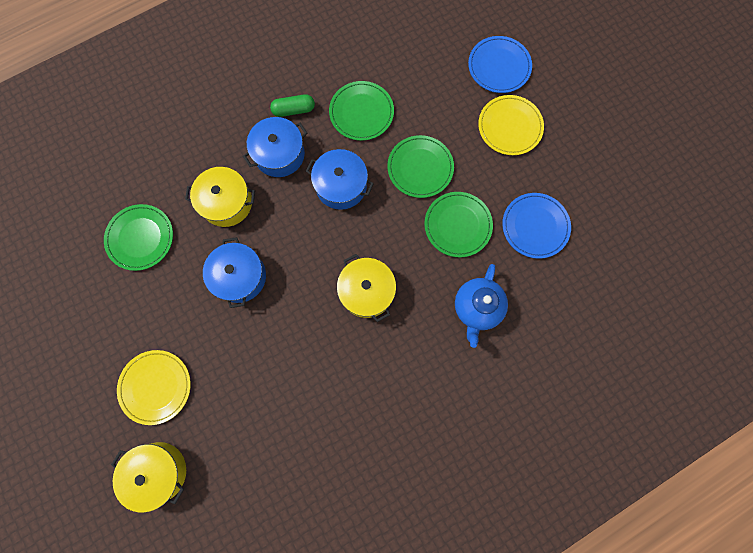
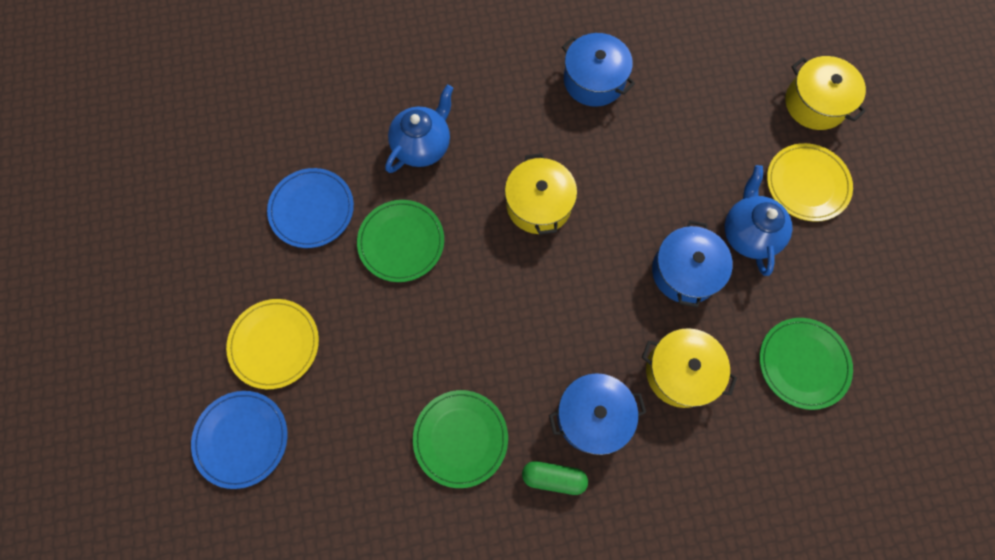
camera: 160 degrees left, 5 degrees down
blue pot [306,149,374,210] -> blue pot moved to [562,33,635,107]
green plate [387,135,454,198] -> none
none -> blue teapot [725,165,793,276]

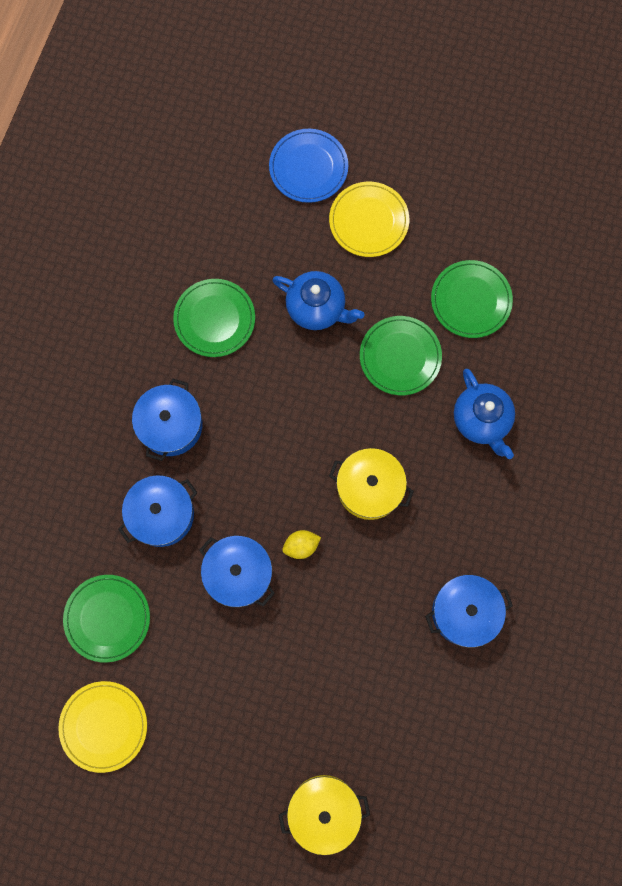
camera: 120 degrees right, 5 degrees up
blue plate [267,168,354,248] -> green plate [431,260,513,338]
green capsule [522,461,588,495] -> none
yellow pot [642,328,737,408] -> blue pot [118,475,197,547]
blue teapot [725,165,793,276] -> blue teapot moved to [272,271,364,330]
yellow plate [767,143,853,222] -> yellow plate moved to [58,681,147,773]
none -> yellow lemon [282,530,321,559]

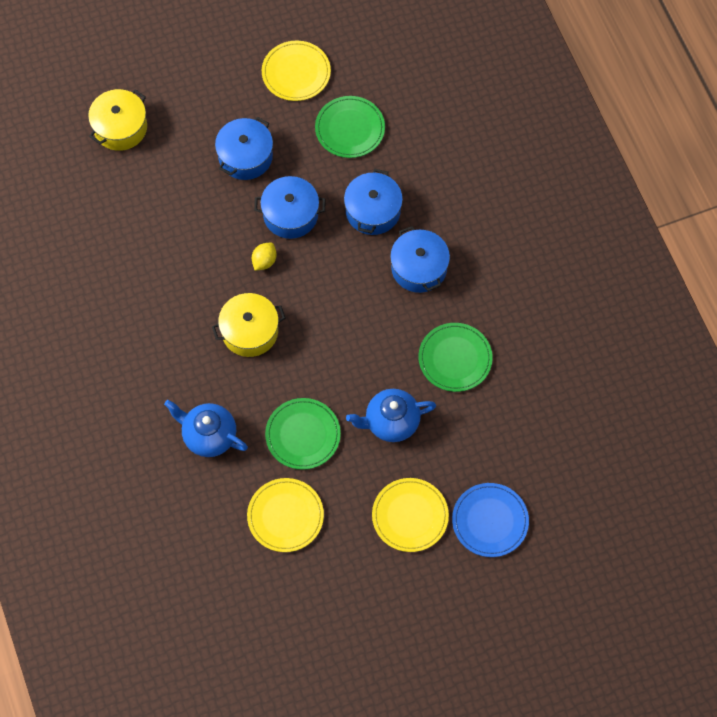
camera: 140 degrees right, 10 degrees down
blue pot [425,575,513,648] -> blue pot moved to [215,117,273,180]
green plate [431,260,513,338] -> yellow plate [247,478,324,552]

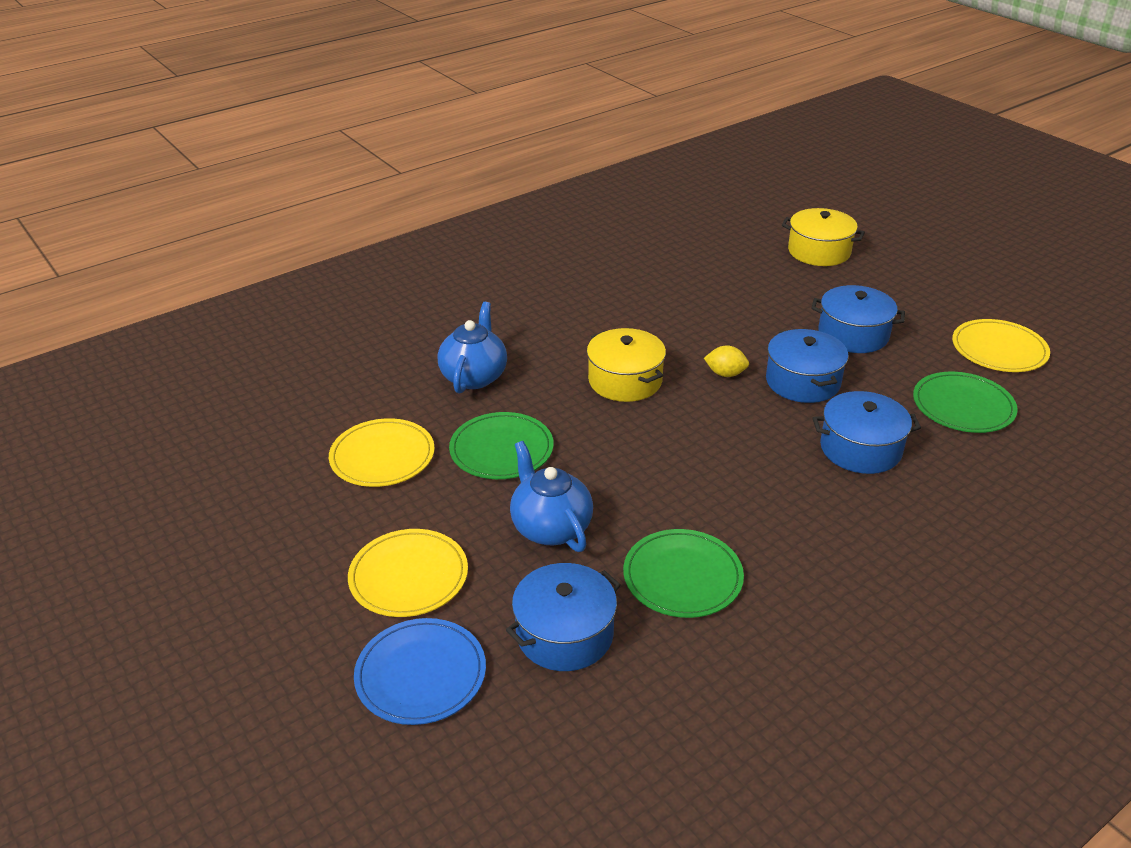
camera: 75 degrees right, 30 degrees down
blue pot [390,226,450,293] -> blue pot moved to [506,563,621,671]

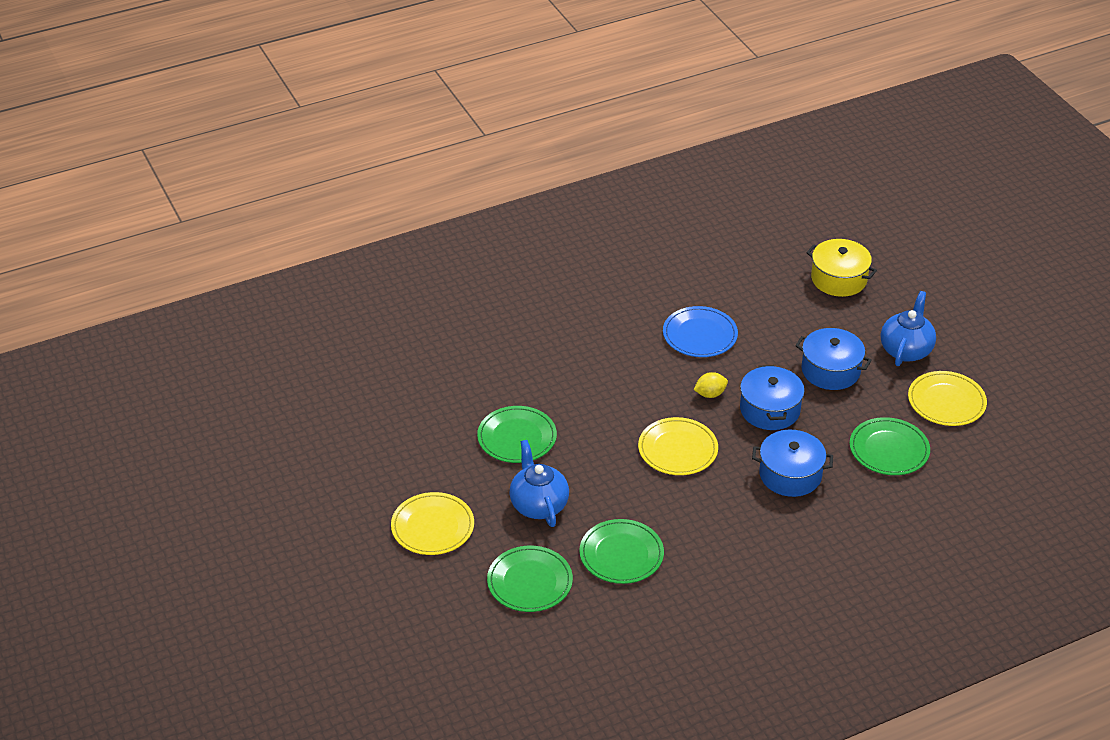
camera: 10 degrees right, 5 degrees up
yellow plate [329,418,435,487] -> yellow plate moved to [638,417,718,475]
blue plate [354,618,486,725] -> blue plate moved to [663,306,738,357]
blue teapot [438,302,507,394] -> blue teapot moved to [881,291,936,366]
blue pot [506,563,621,671] -> green plate [487,546,573,612]
yellow pot [587,328,666,402] -> none
yellow lemon [704,345,749,377] -> yellow lemon turned 45 degrees counterclockwise [694,372,728,398]

